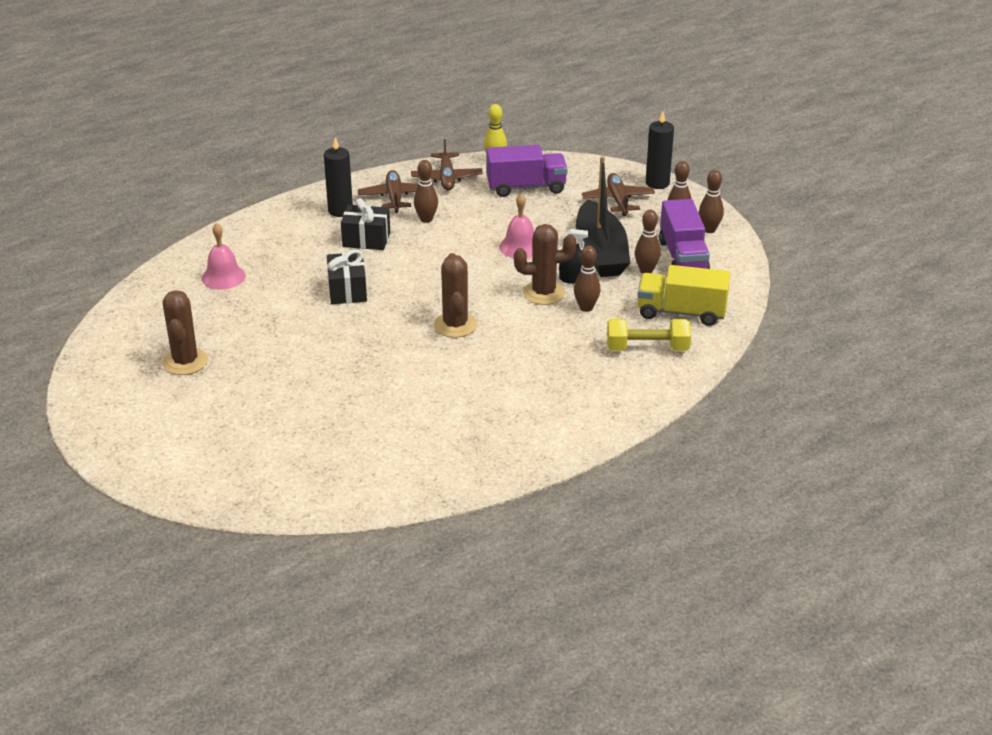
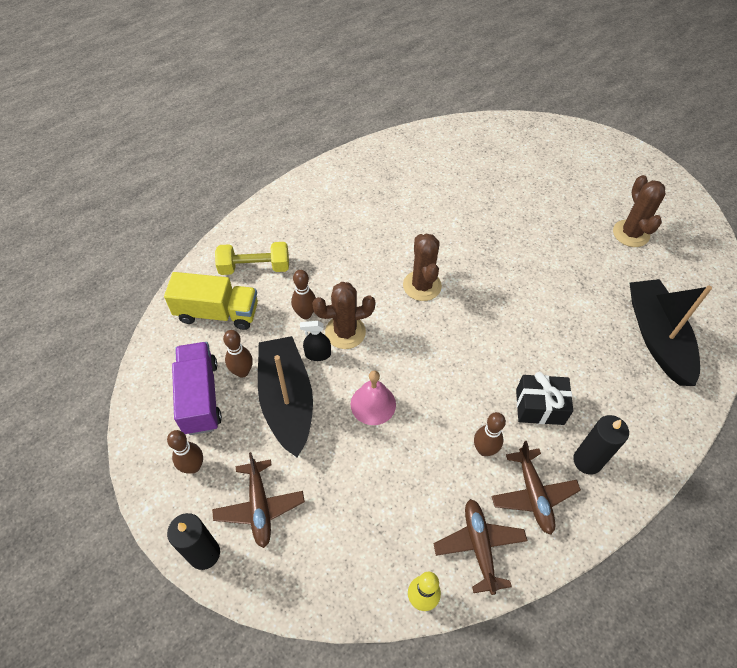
camera: 175 degrees right, 20 degrees up
pink bell [202,223,246,290] -> black boat [630,279,712,386]
black gift [327,250,367,304] -> none
purple truck [486,145,568,197] -> none
brown bowling pin [699,170,724,233] -> none

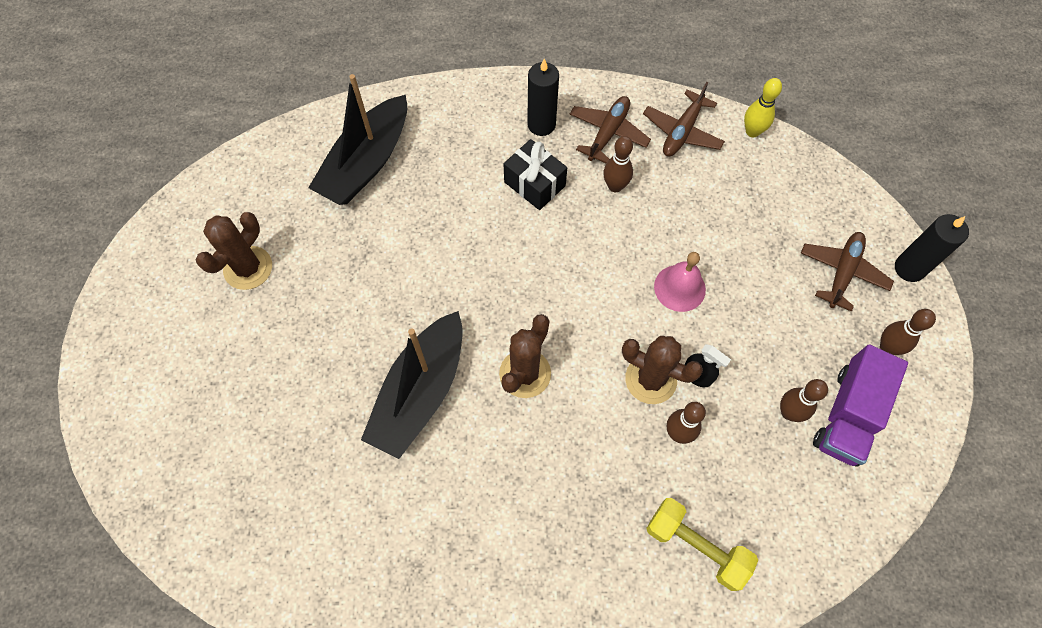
camera: 140 degrees left, 10 degrees up
yellow truck [164,272,258,330] -> none
black boat [258,336,313,457] -> black boat moved to [361,311,463,459]

